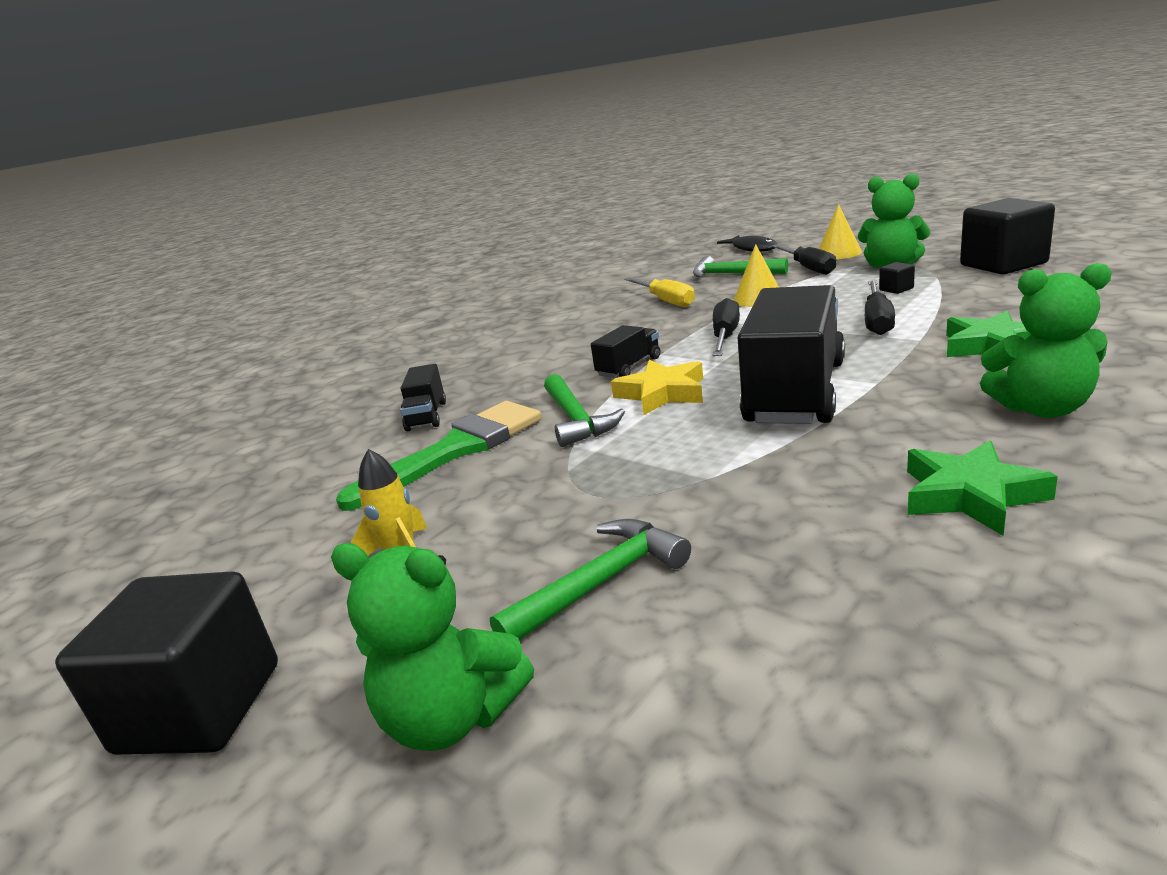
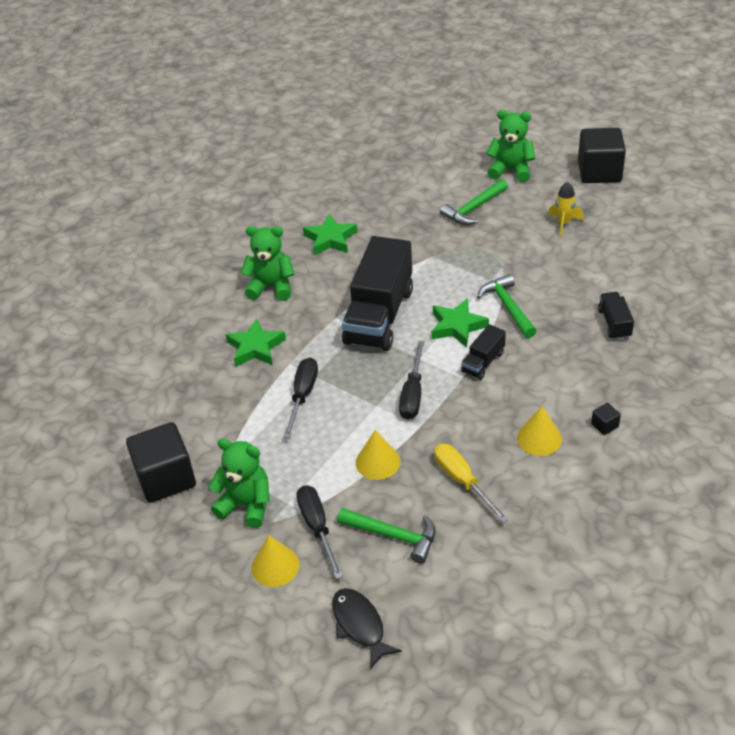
camera: 175 degrees right, 20 degrees up
green brush [336,401,542,511] -> none
yellow star [611,360,703,415] -> green star [432,298,489,347]
black cube [879,262,915,294] -> black cube moved to [591,403,621,435]
none -> yellow cone [517,406,562,456]

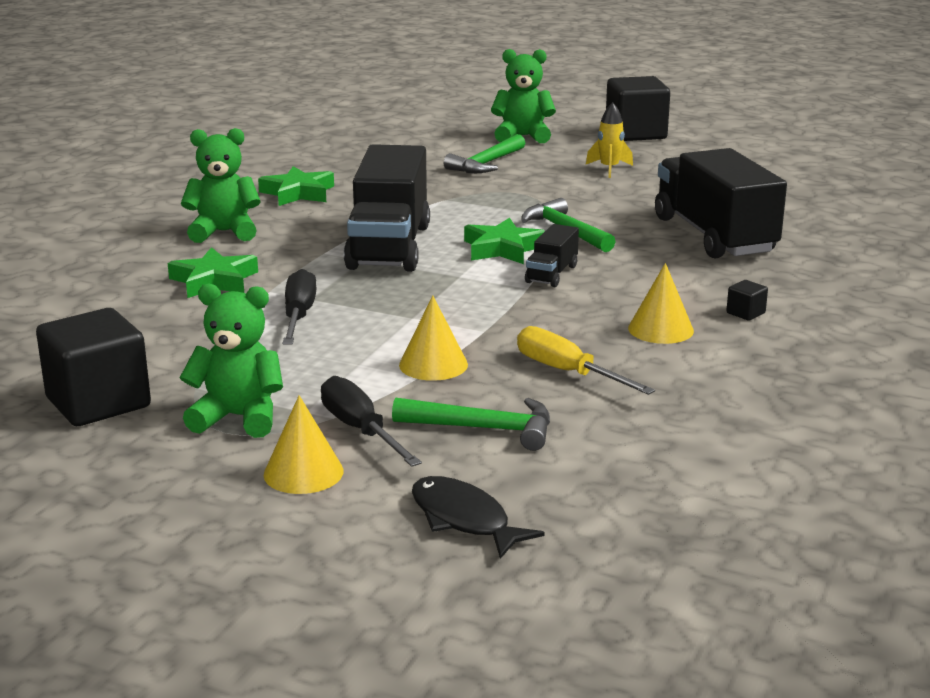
camera: 15 degrees left, 20 degrees down
black screwdriver [399,341,424,420] -> none
black truck [598,292,634,340] -> black truck [655,148,787,258], size x2.18

